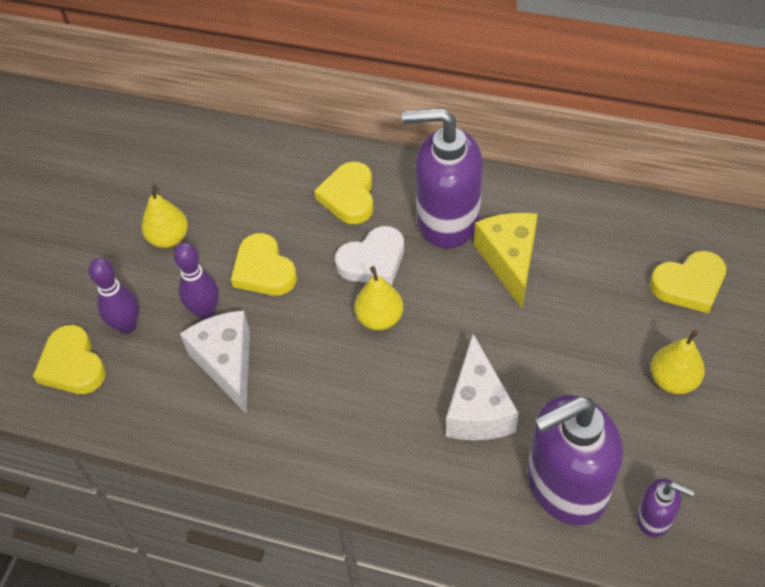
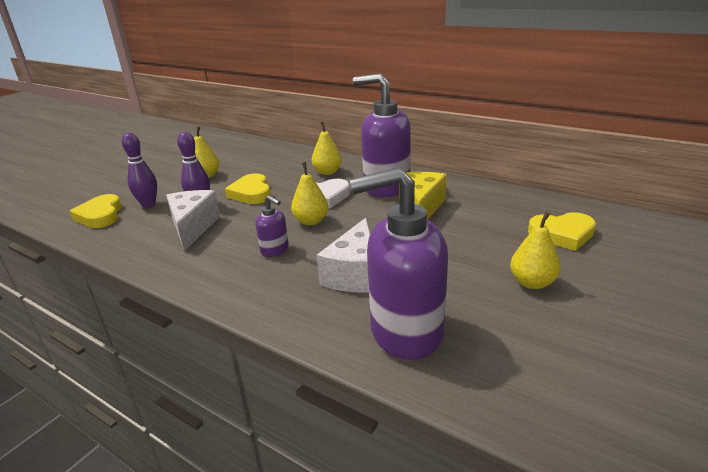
camera: 15 degrees right, 25 degrees down
yellow heart [314,162,374,224] -> yellow pear [312,122,342,175]
purple soap dispenser [637,479,695,537] -> purple soap dispenser moved to [255,195,289,257]

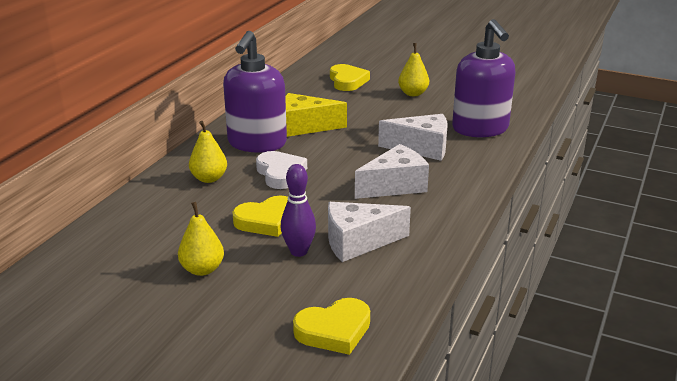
camera: 100 degrees left, 0 degrees up
purple bowling pin [122,133,157,208] -> none
purple soap dispenser [255,195,289,257] -> white cheese [355,144,429,199]
yellow pear [291,162,328,225] -> none

